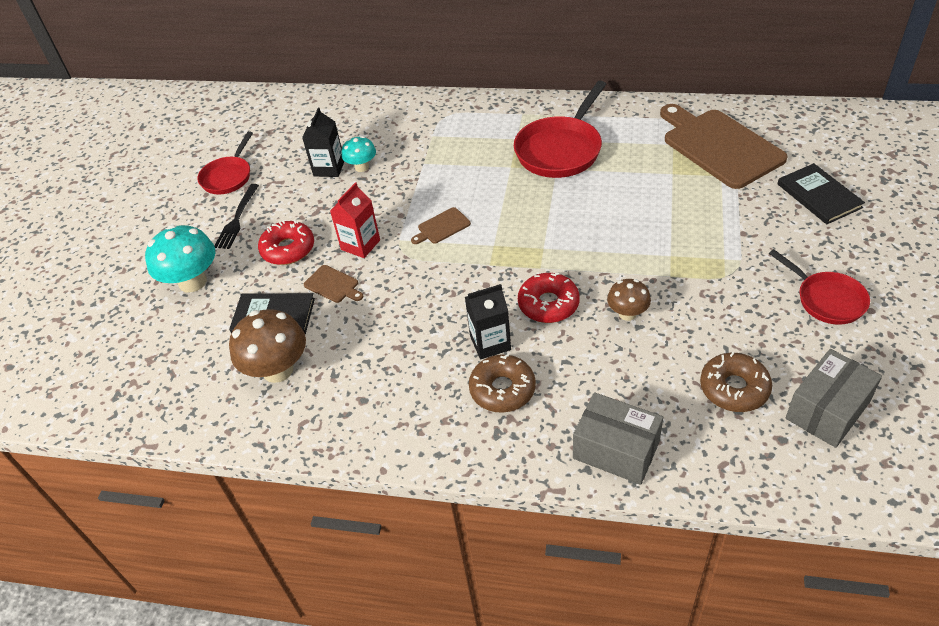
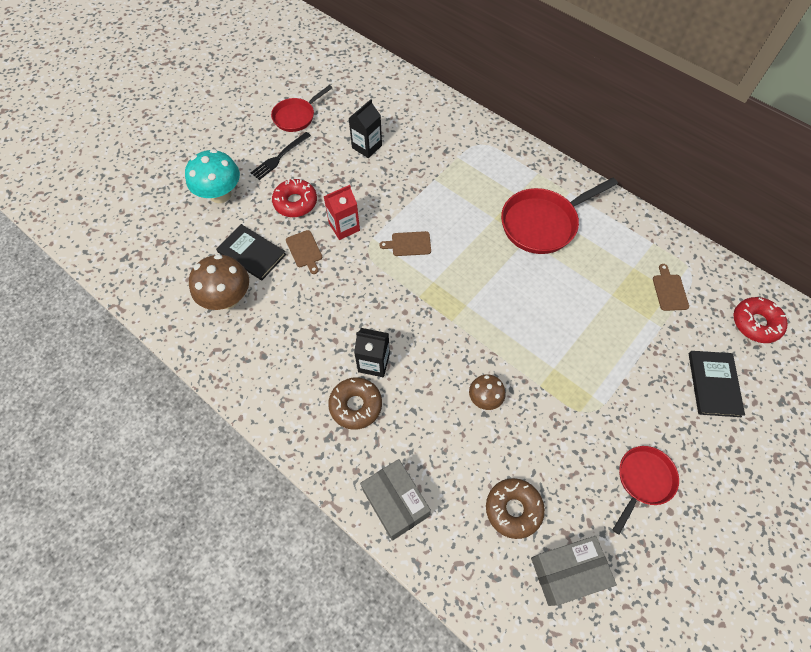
camera: 25 degrees right, 15 degrees up
turquoise mushroom [342,136,376,172] -> none
red donut [518,273,580,323] -> red donut moved to [734,297,788,343]
brown cutting board [660,104,788,189] -> brown cutting board [653,264,689,311], size x0.42
red pan [769,249,870,325] -> red pan turned 135 degrees counterclockwise [613,446,679,535]

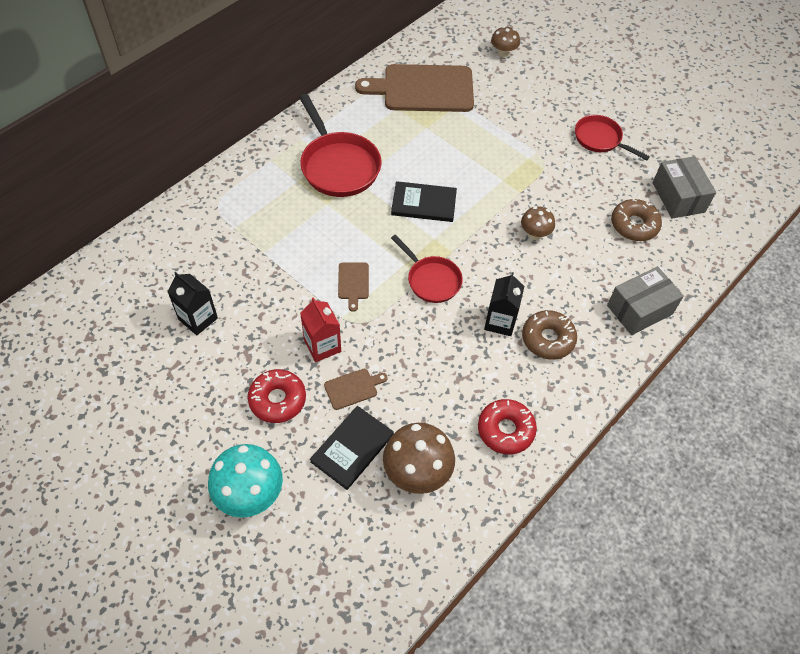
camera: 90 degrees left, 5 degrees down
black fork [251,132,311,180] -> none
red pan [271,85,332,132] -> red pan moved to [391,235,463,303]
brown cutting board [653,264,689,311] -> brown cutting board [355,64,474,112], size x2.40
black book [689,351,745,417] -> black book moved to [391,181,457,222]
red donut [734,297,788,343] -> red donut moved to [478,399,537,455]
none -> brown mushroom [491,26,520,58]

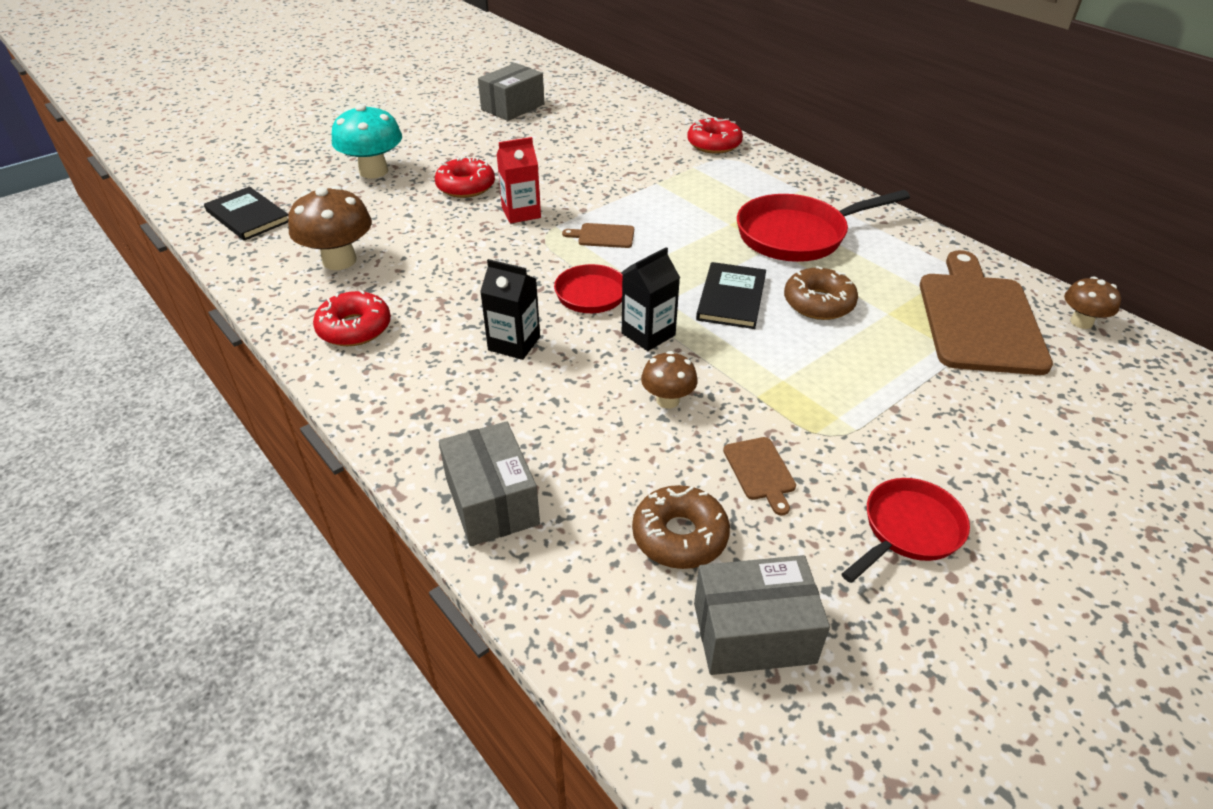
camera: 100 degrees right, 15 degrees down
black carton [167,272,218,335] -> black carton moved to [622,247,680,351]
black book [310,406,394,490] -> black book moved to [204,186,289,241]
brown cutting board [324,369,388,410] -> brown cutting board moved to [723,437,796,516]
brown mushroom [491,26,520,58] -> brown mushroom moved to [1064,277,1121,329]
brown donut [522,310,577,360] -> brown donut moved to [784,266,858,320]
none -> grey box [478,63,544,121]
none -> red donut [687,117,743,154]

